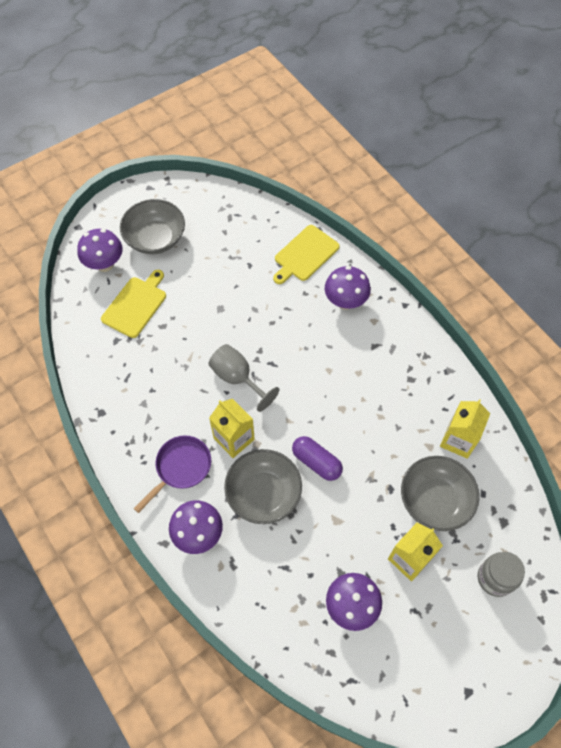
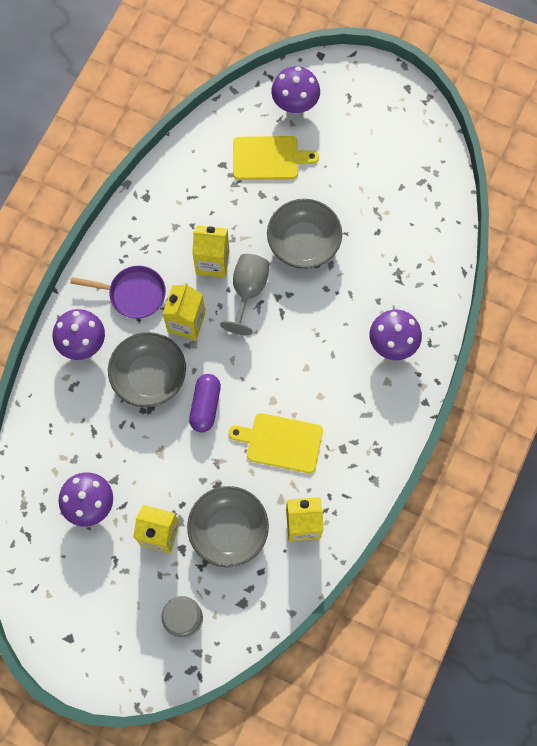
camera: 60 degrees right, 10 degrees up
grey bowl [120,199,185,254] -> grey bowl moved to [267,199,342,269]
yellow cutting board [273,225,340,284] -> yellow cutting board moved to [228,413,323,473]
none -> yellow carton [192,225,229,278]

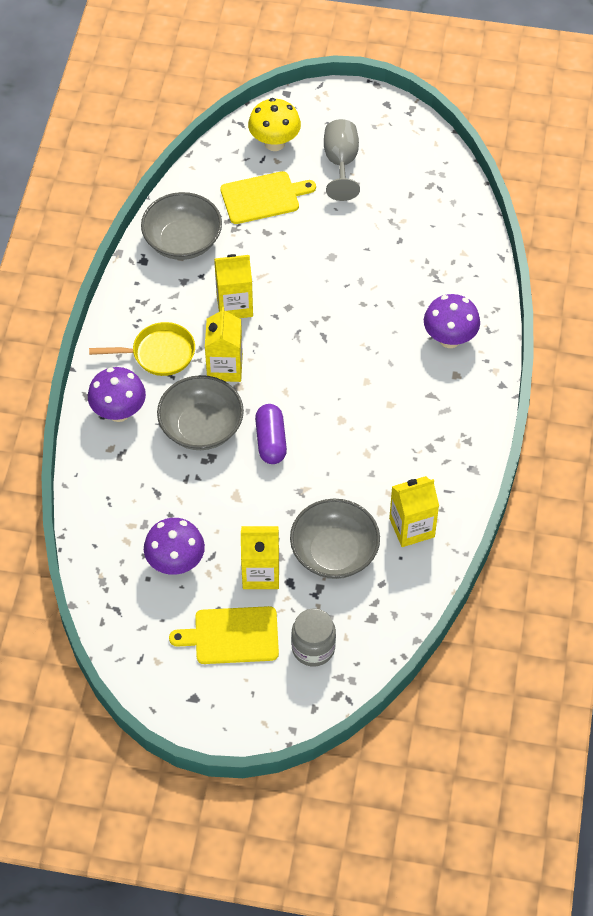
camera: 15 degrees left, 15 degrees down
purple pan [70,266,166,319] -> yellow pan [89,322,195,376]
grey goblet [220,254,270,335] -> grey goblet moved to [324,119,360,201]
yellow cutting board [228,413,323,473] -> yellow cutting board moved to [169,606,279,664]
grey bowl [267,199,342,269] -> grey bowl moved to [141,192,222,260]
purple mushroom [271,66,320,113] -> yellow mushroom [248,98,301,151]

